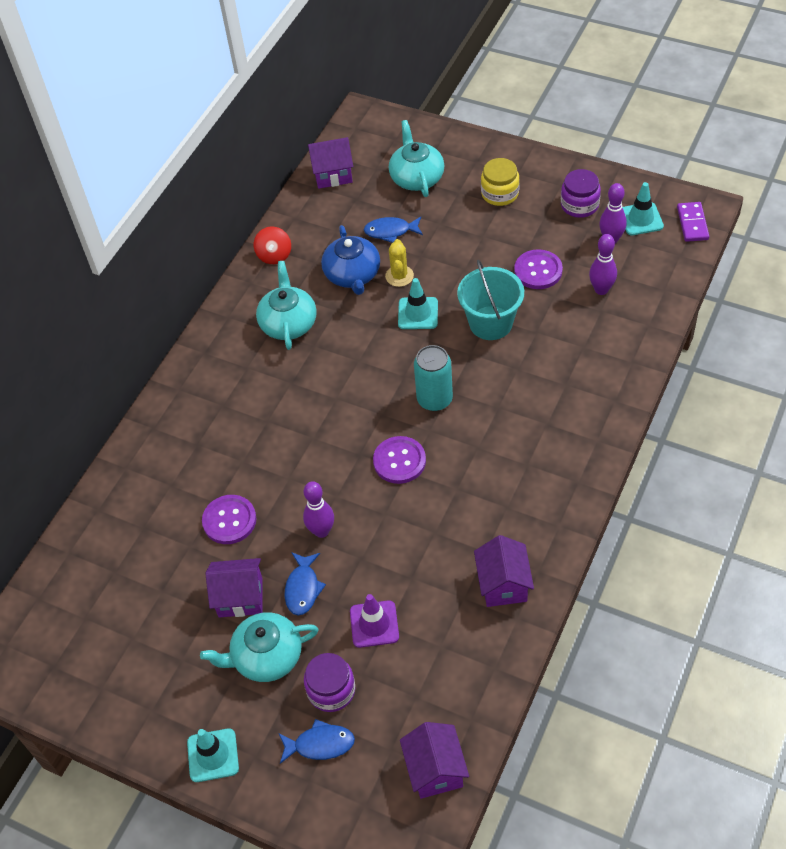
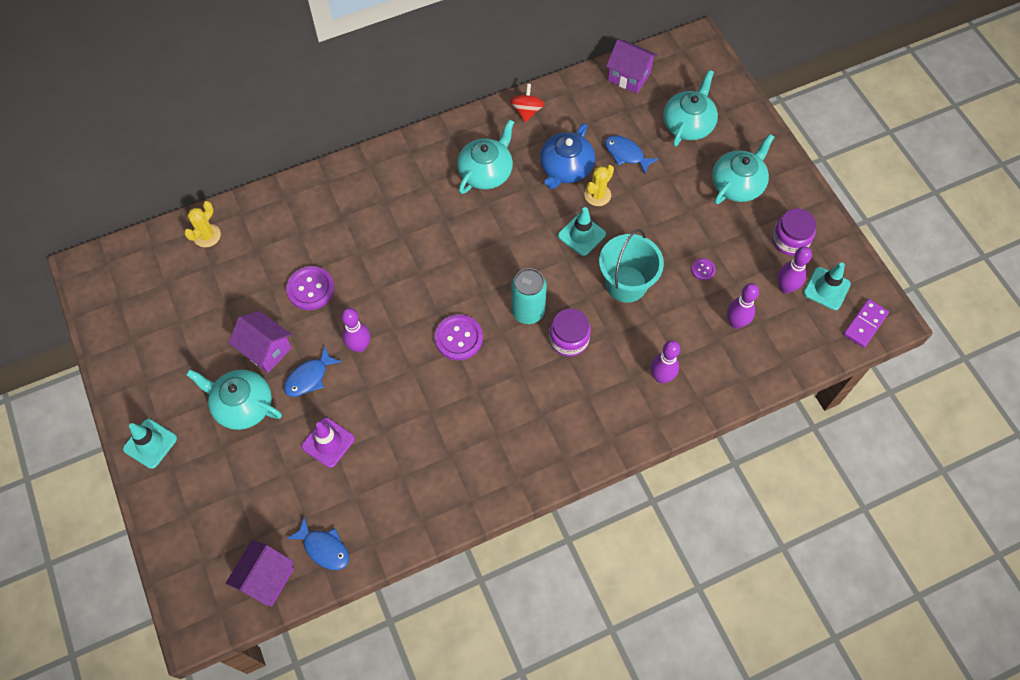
camera: 35 degrees right, 10 degrees up
red spinning top [254,227,291,264] -> red spinning top turned 150 degrees clockwise [510,84,544,122]
blue fish [279,719,355,764] -> blue fish moved to [287,517,349,570]
purple jar [304,653,355,712] -> purple jar moved to [549,309,591,357]
purple house [474,535,534,607] -> none
yellow jar [481,158,520,206] -> turquoise teapot [712,134,774,204]
purple button [514,249,563,289] -> purple button [691,258,716,280], size x0.51
none -> yellow cactus [184,201,221,247]
none -> purple bowling pin [651,340,680,383]

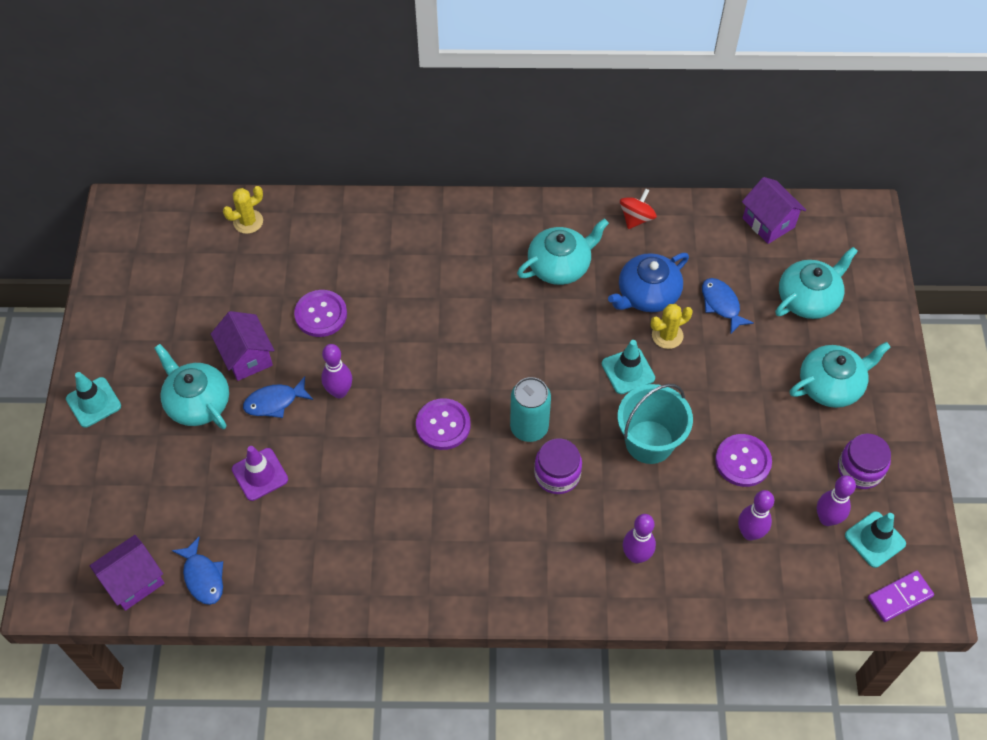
camera: 25 degrees right, 5 degrees down
purple button [691,258,716,280] -> purple button [715,434,772,487], size x1.95

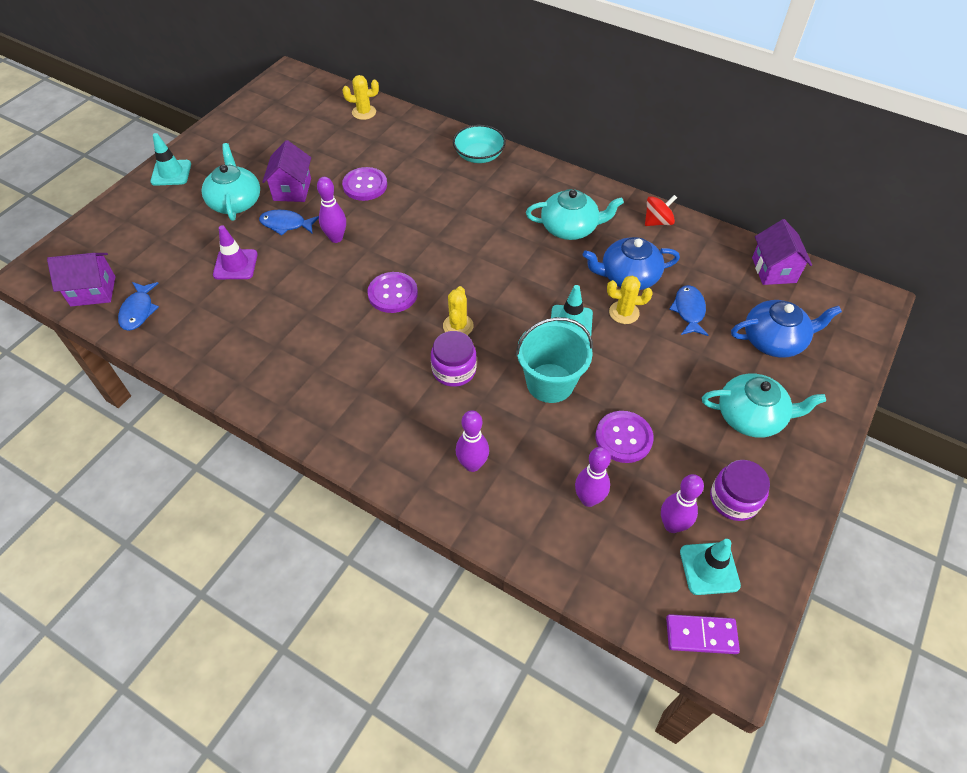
camera: 30 degrees right, 5 degrees down
turquoise can [510,377,551,442] -> yellow cactus [443,286,474,335]
turquoise teapot [775,247,858,319] -> blue teapot [731,300,842,358]
none -> turquoise bowl [453,125,506,163]

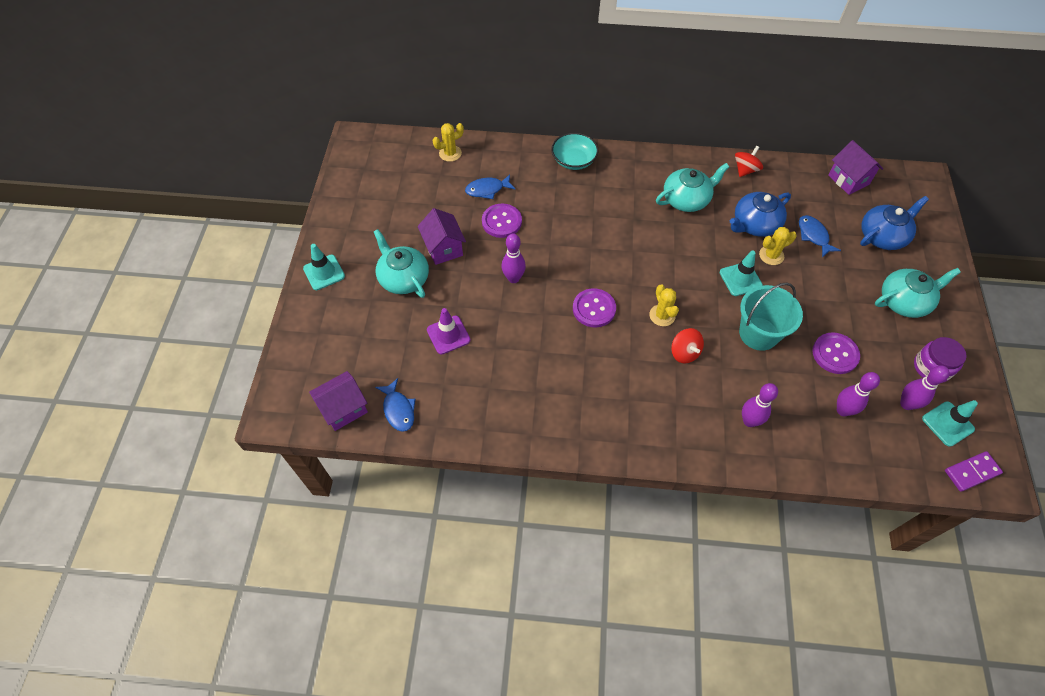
camera: 25 degrees left, 5 degrees up
blue fish [259,210,319,236] -> blue fish moved to [465,174,516,199]
purple jar [431,331,477,387] -> red spinning top [671,328,704,364]

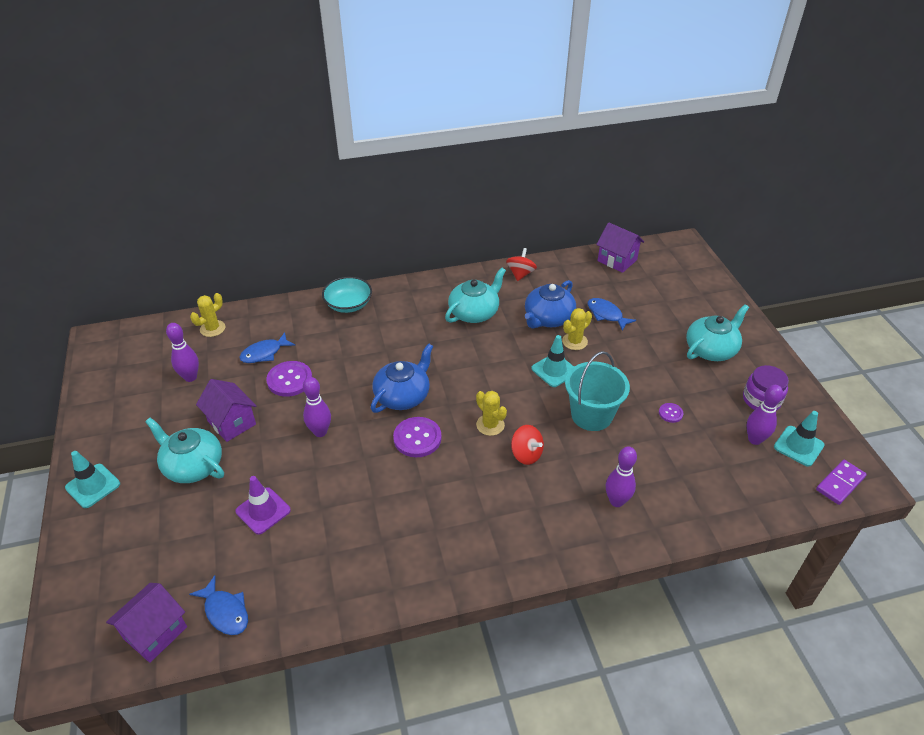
camera: 20 degrees left, 15 degrees down
purple button [812,332,860,374] -> purple button [659,403,683,423], size x0.51
purple bowling pin [837,372,880,417] -> purple bowling pin moved to [166,323,199,382]
blue teapot [860,196,929,250] -> blue teapot moved to [371,343,433,413]

